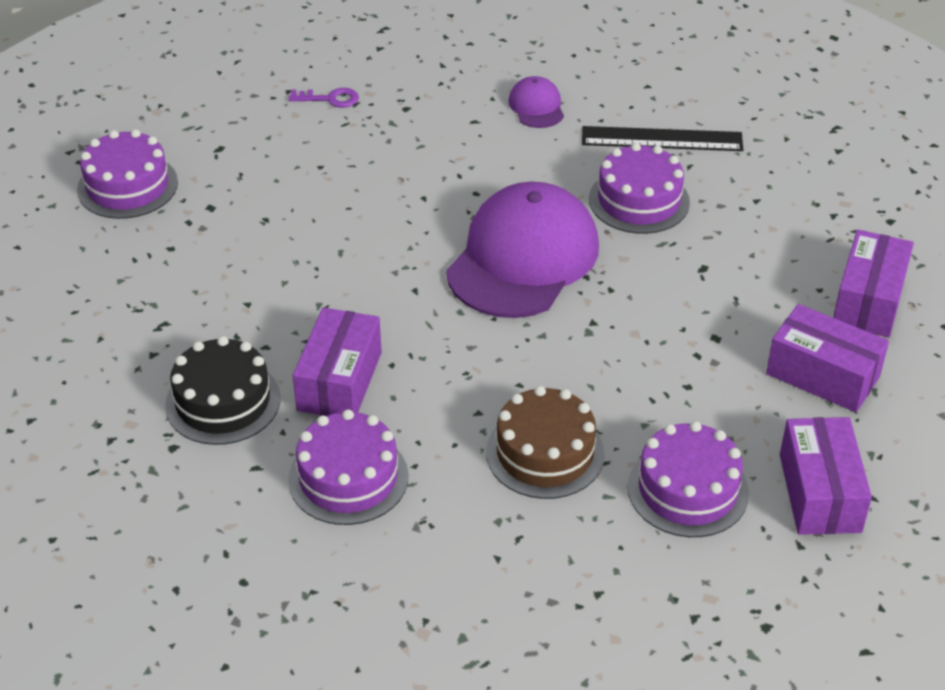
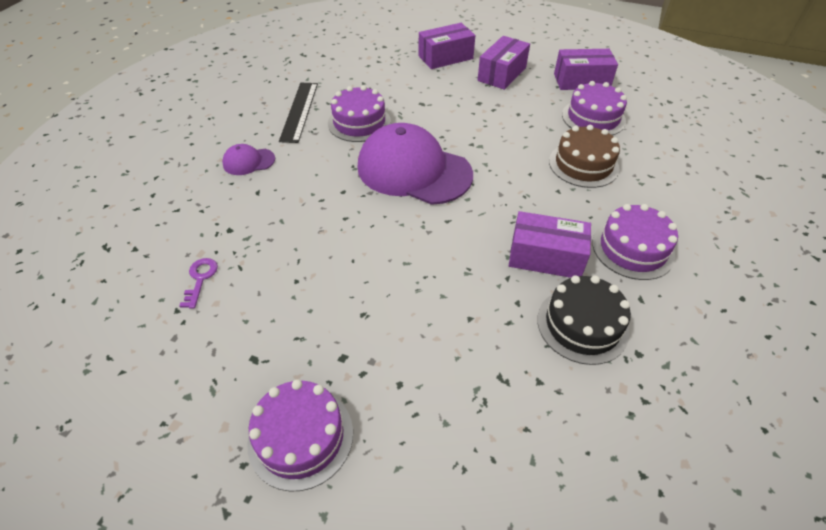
camera: 90 degrees left, 5 degrees up
purple box [833,230,914,337] -> purple box turned 45 degrees counterclockwise [418,23,475,69]

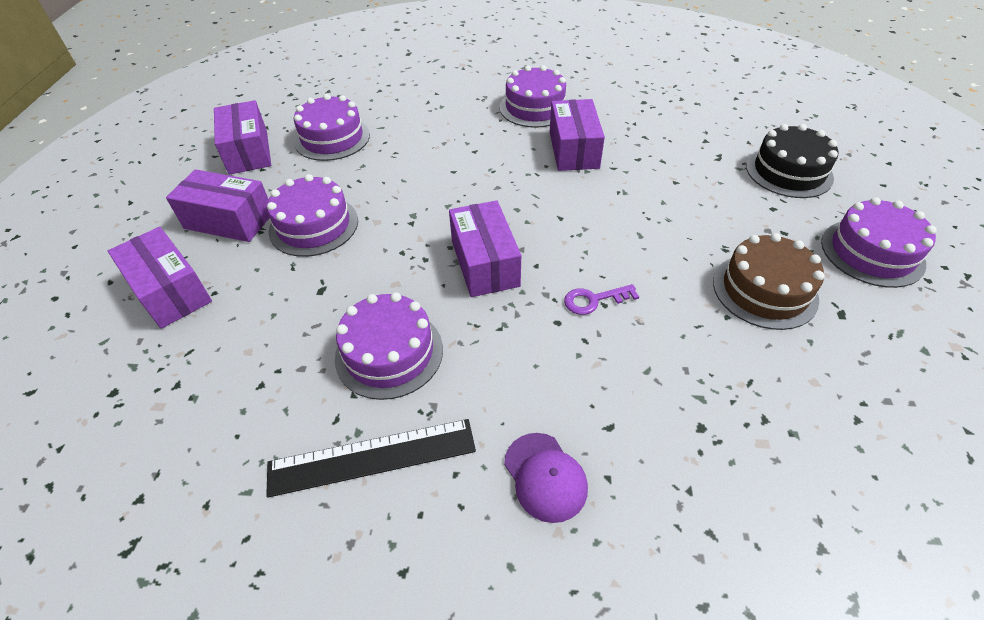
camera: 105 degrees left, 0 degrees up
purple key [180,258,218,309] -> purple key moved to [564,284,639,315]
purple cap [357,123,473,205] -> purple box [449,200,521,297]
black cake [537,275,631,365] -> black cake moved to [746,124,838,198]
brown cake [549,125,620,188] -> brown cake moved to [713,233,824,330]
none -> purple cake [267,174,358,257]

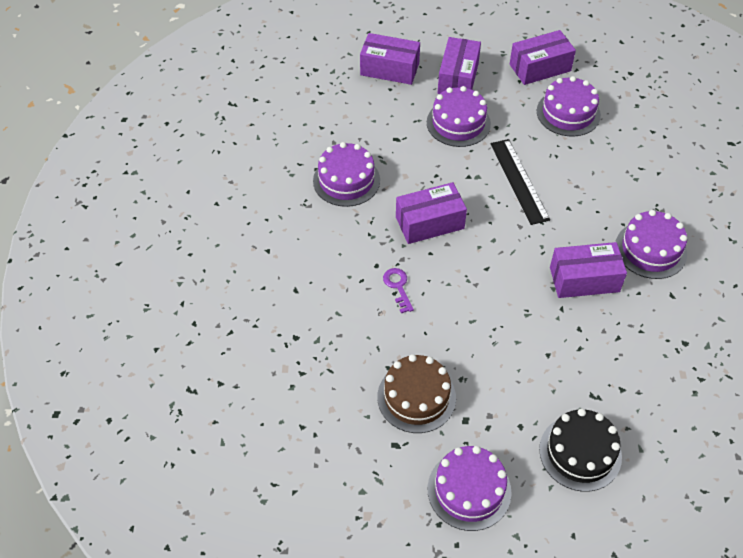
camera: 85 degrees right, 5 degrees up
purple box [108,227,212,329] -> purple box turned 60 degrees clockwise [360,33,420,85]
black ruler [266,419,476,498] -> black ruler moved to [490,139,550,225]
purple cap [504,433,588,523] -> none

